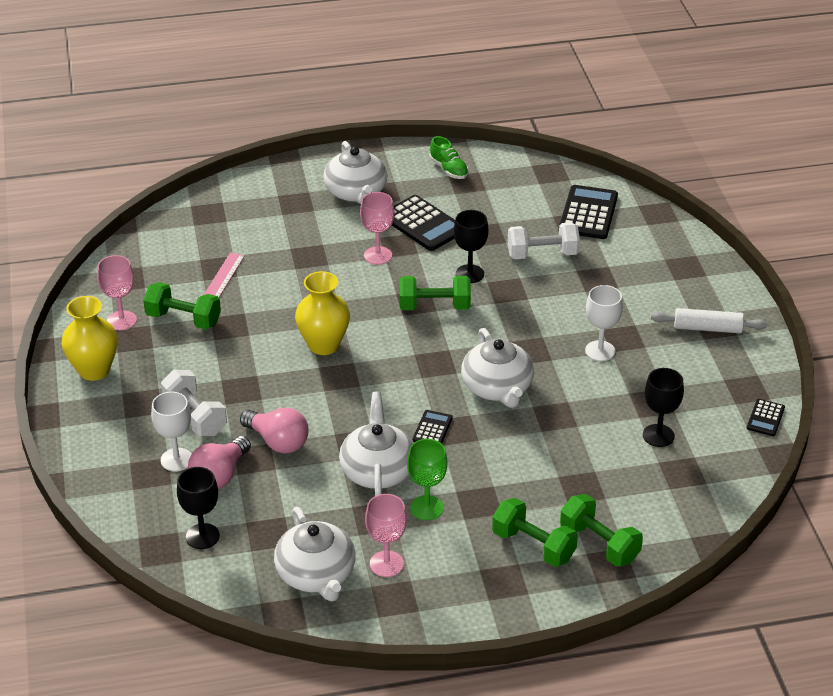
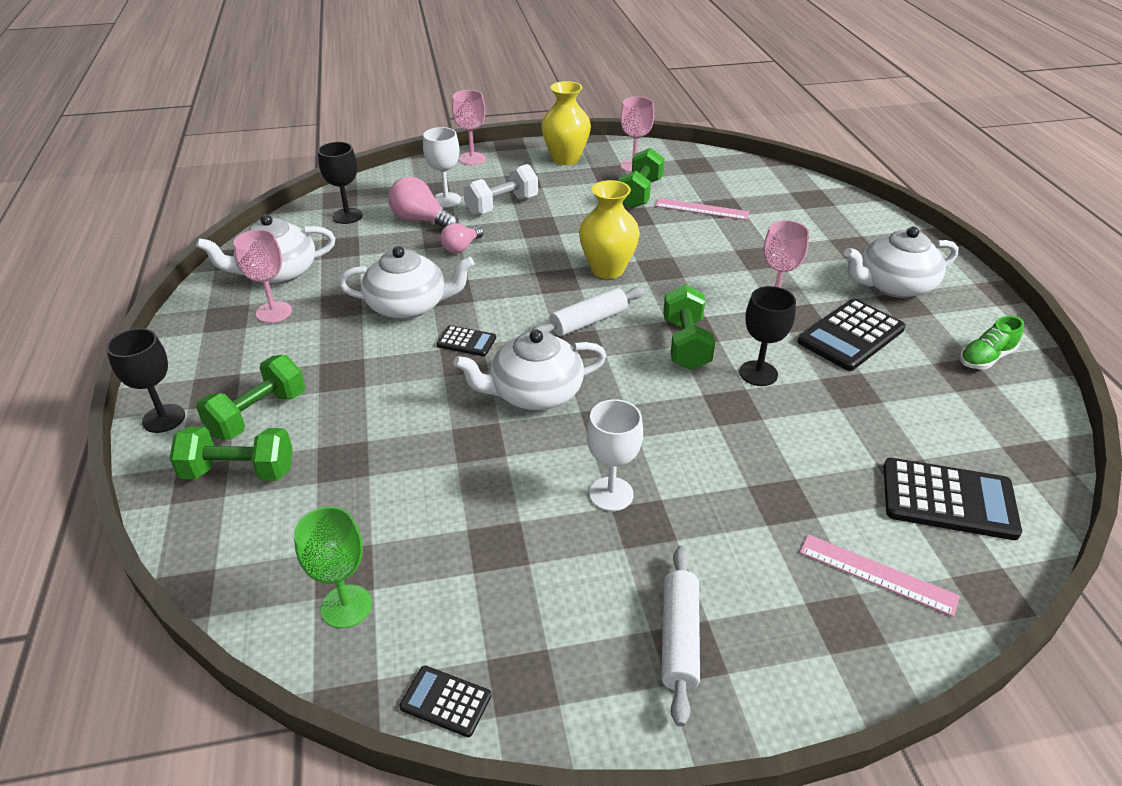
camera: 90 degrees right, 0 degrees up
pink light bulb [240,408,309,454] -> pink light bulb [440,223,484,253], size x0.66
green goblet [407,439,447,520] -> green goblet moved to [294,507,372,628]
white dumbbell [508,222,580,259] -> none
green dumbbell [560,494,643,567] -> green dumbbell turned 45 degrees clockwise [170,427,293,481]
black goblet [643,368,684,447] -> black goblet moved to [106,328,185,433]
none -> pink goblet [452,90,486,165]
none -> white rolling pin [531,287,645,336]
none -> pink ruler [800,534,960,617]

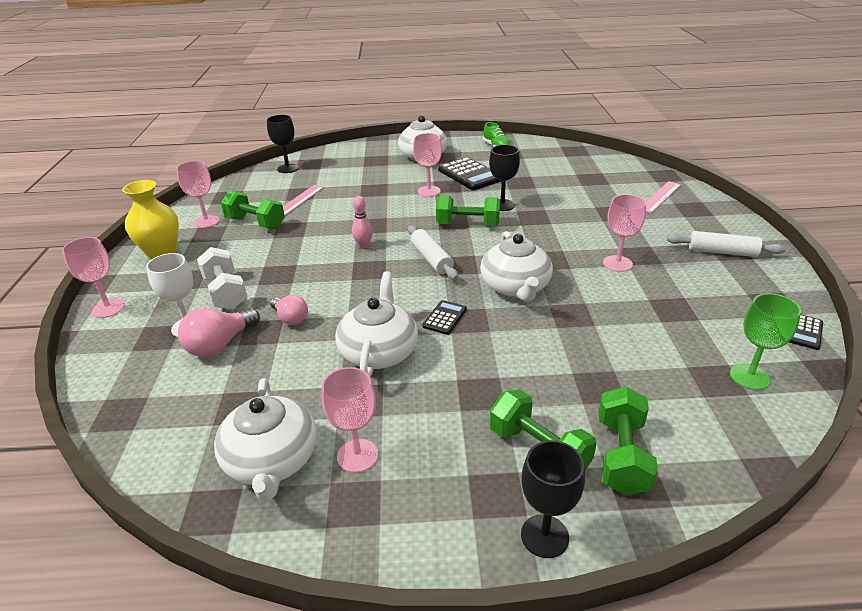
camera: 80 degrees left, 5 degrees down
black goblet [318,142,363,224] -> black goblet moved to [267,115,299,173]
yellow vase [579,180,640,279] -> pink bowling pin [352,196,373,249]
white goblet [587,399,643,511] -> pink goblet [603,194,646,272]
black calculator [884,458,1022,540] -> none

